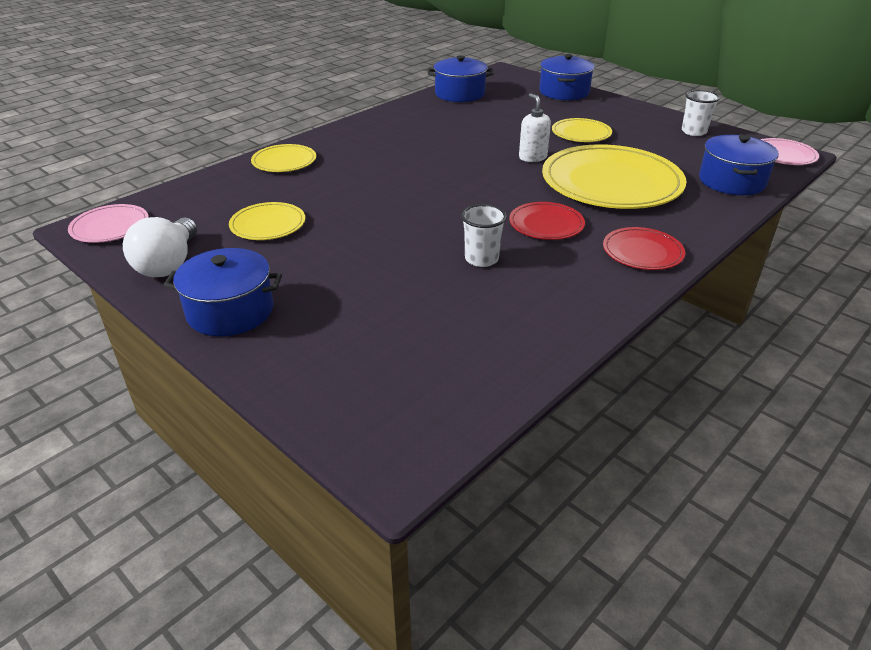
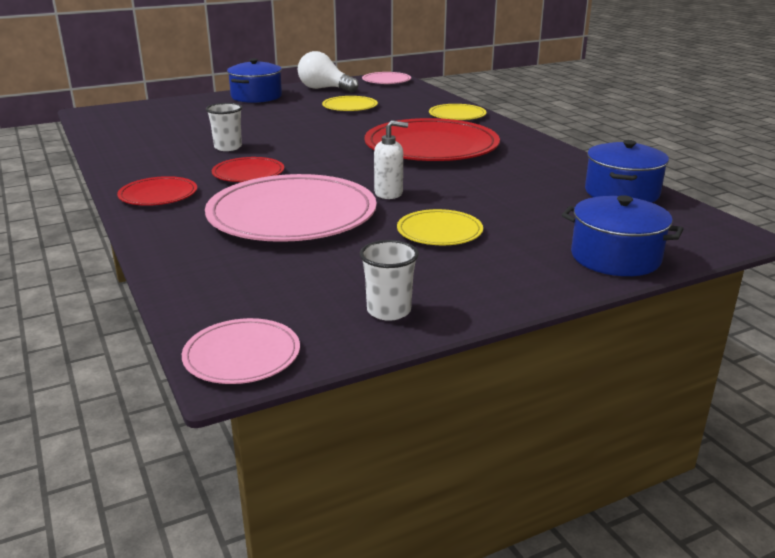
camera: 110 degrees right, 10 degrees down
yellow plate [542,144,687,209] -> pink plate [205,174,377,242]
blue pot [699,135,779,195] -> none
none -> red plate [364,118,500,161]

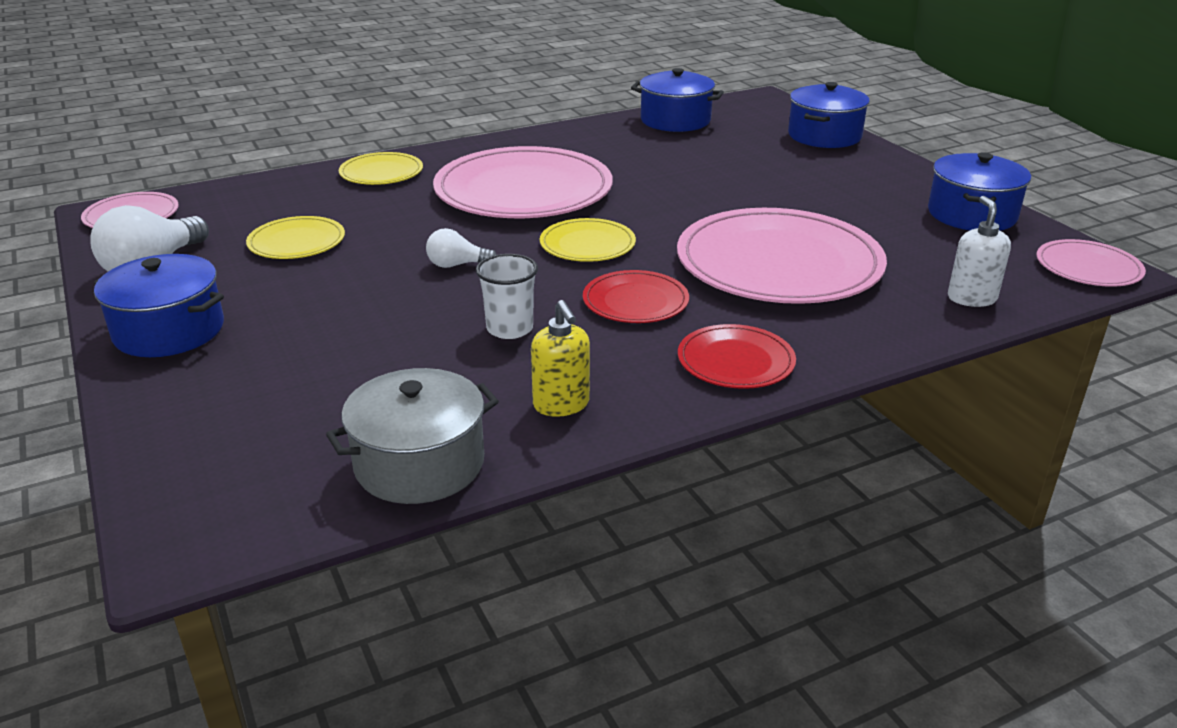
camera: 90 degrees left, 5 degrees up
white cup [360,240,419,321] -> blue pot [928,152,1031,231]
red plate [364,118,500,161] -> pink plate [433,146,613,218]
white soap dispenser [374,120,408,199] -> white soap dispenser moved to [948,196,1011,307]
yellow plate [397,209,483,245] -> yellow plate moved to [540,218,636,262]
none -> grey pot [326,368,499,504]
none -> white light bulb [426,228,497,268]
none -> yellow soap dispenser [531,300,590,417]

